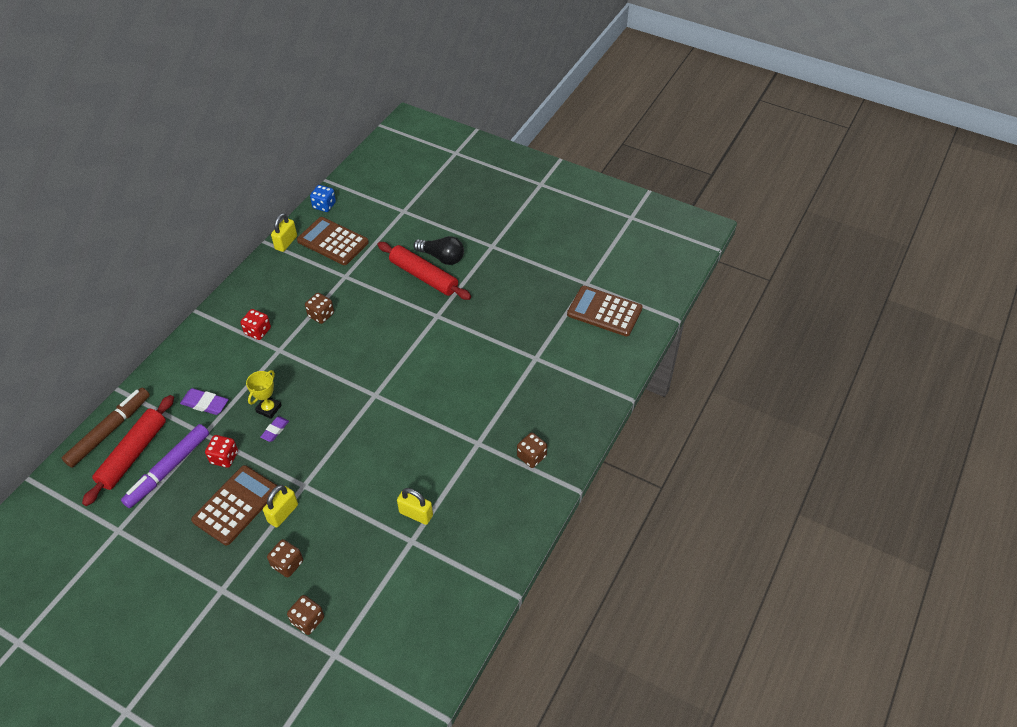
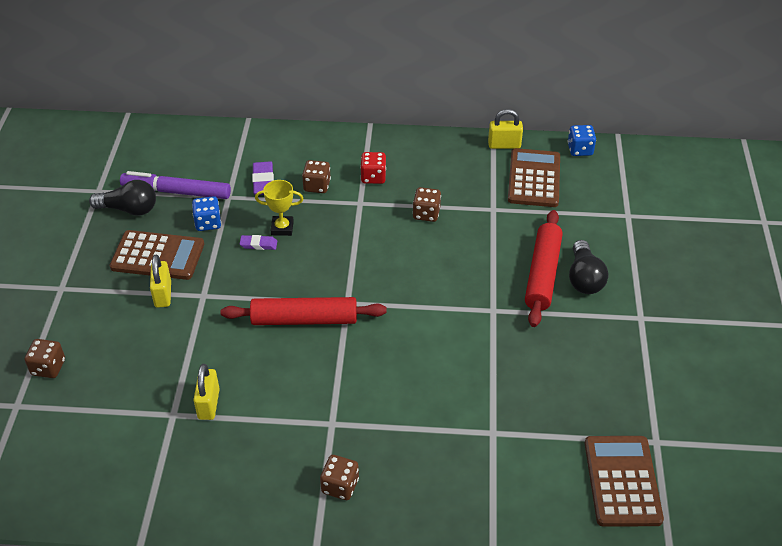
camera: 65 degrees right, 5 degrees down
brown marker [62,388,150,468] -> none
red rolling pin [82,395,174,506] -> red rolling pin moved to [221,297,387,325]
red dice [205,435,238,468] -> blue dice [192,196,221,231]
yellow padlock [263,485,298,528] -> yellow padlock turned 75 degrees clockwise [150,255,171,308]
brown dice [267,539,303,578] -> brown dice moved to [302,160,331,193]
none -> black light bulb [89,180,156,216]

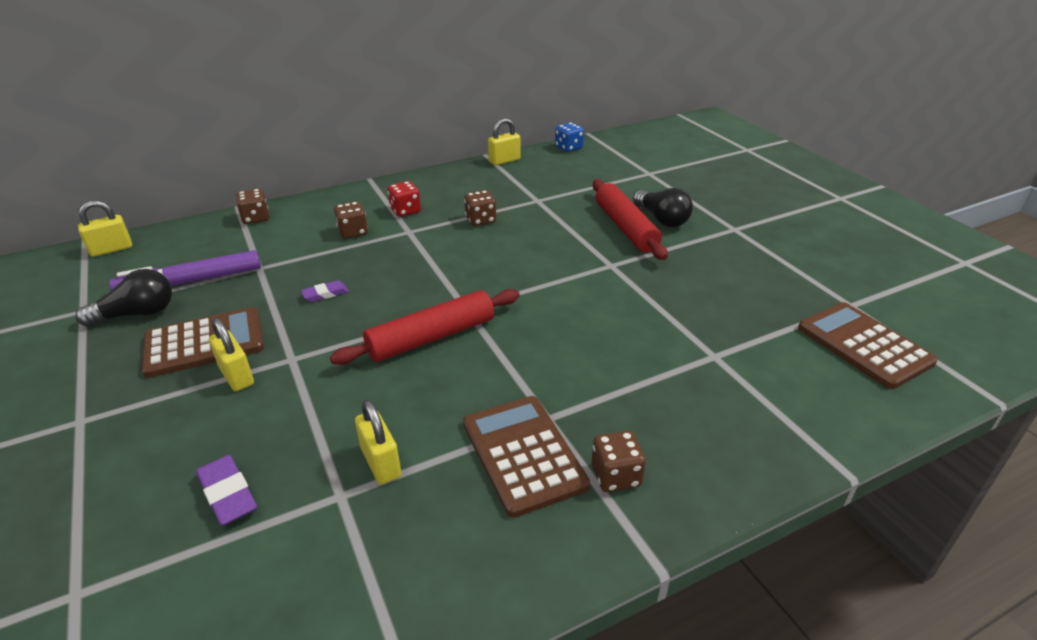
camera: 30 degrees left, 10 degrees down
brown dice [24,339,65,378] -> brown dice moved to [236,189,269,224]
blue dice [192,196,221,231] -> none
purple eraser [252,161,274,195] -> purple eraser moved to [196,455,257,526]
yellow trophy [255,180,303,236] -> none
brown calculator [508,148,560,207] -> brown calculator moved to [463,396,590,518]
none -> yellow padlock [78,200,132,257]

